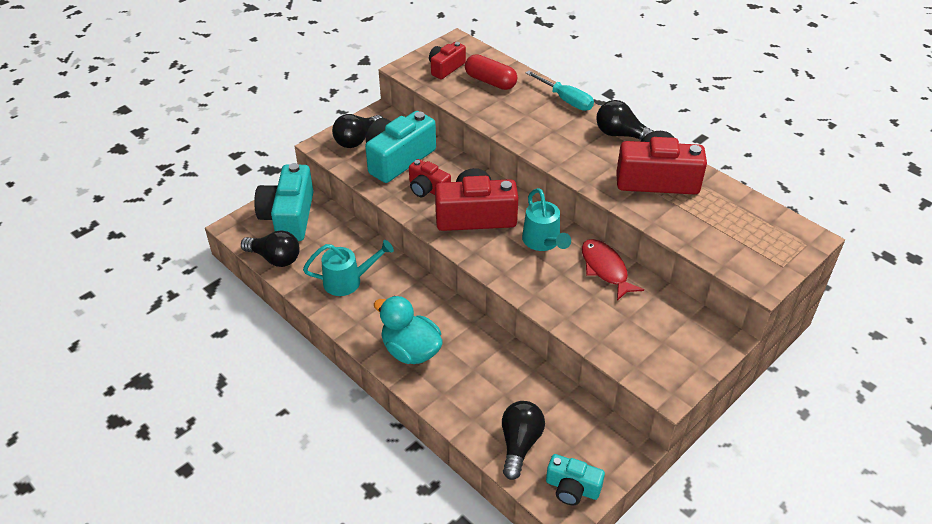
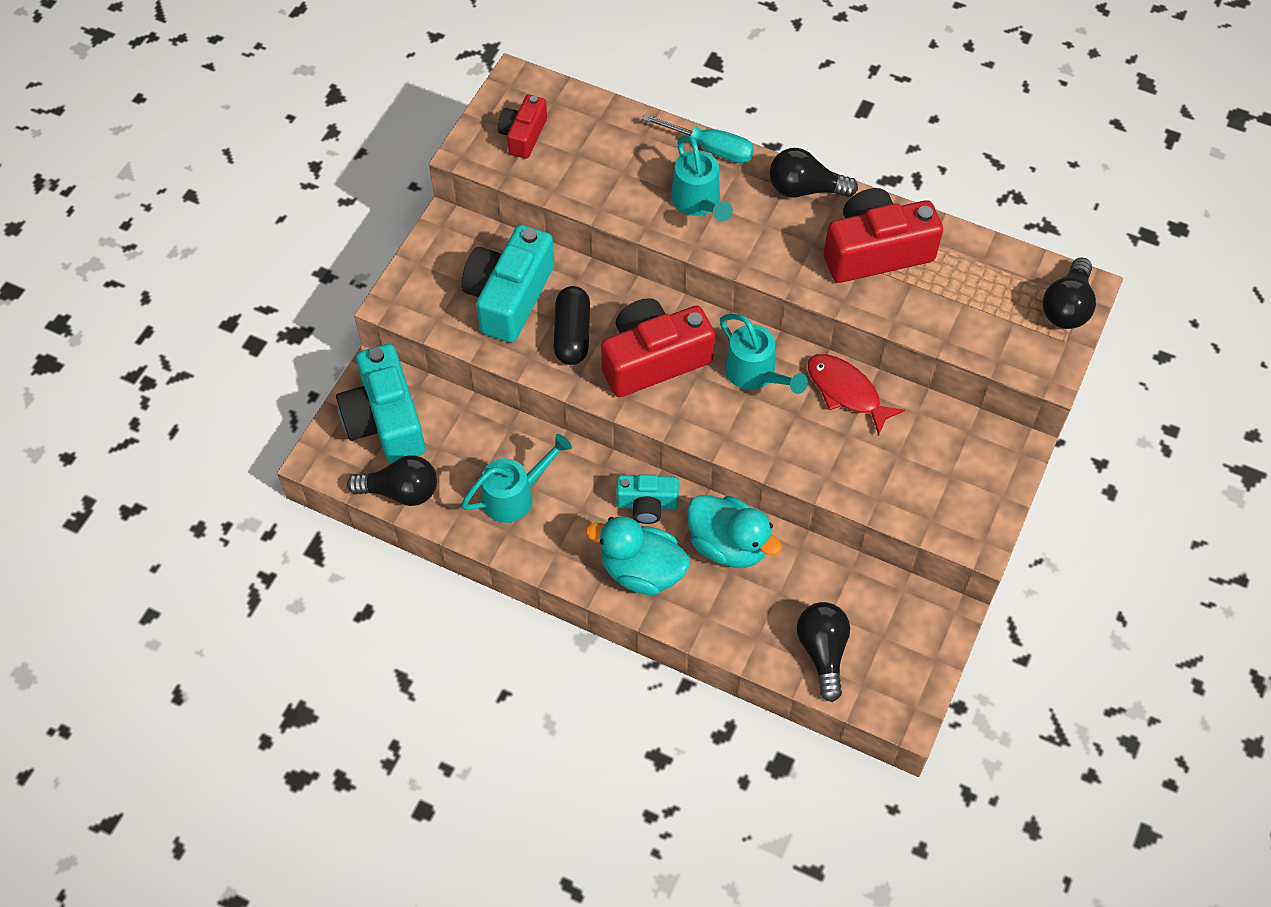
camera: 20 degrees left, 15 degrees up
black light bulb [332,114,383,148] -> black light bulb moved to [1043,257,1096,329]
red camera [409,159,451,197] -> black capsule [554,286,590,365]
red capsule [465,54,517,90] -> none
turquoise camera [546,454,605,505] -> turquoise camera moved to [616,474,679,524]
none -> turquoise watering can [671,135,733,222]
none -> turquoise duck [687,495,782,568]

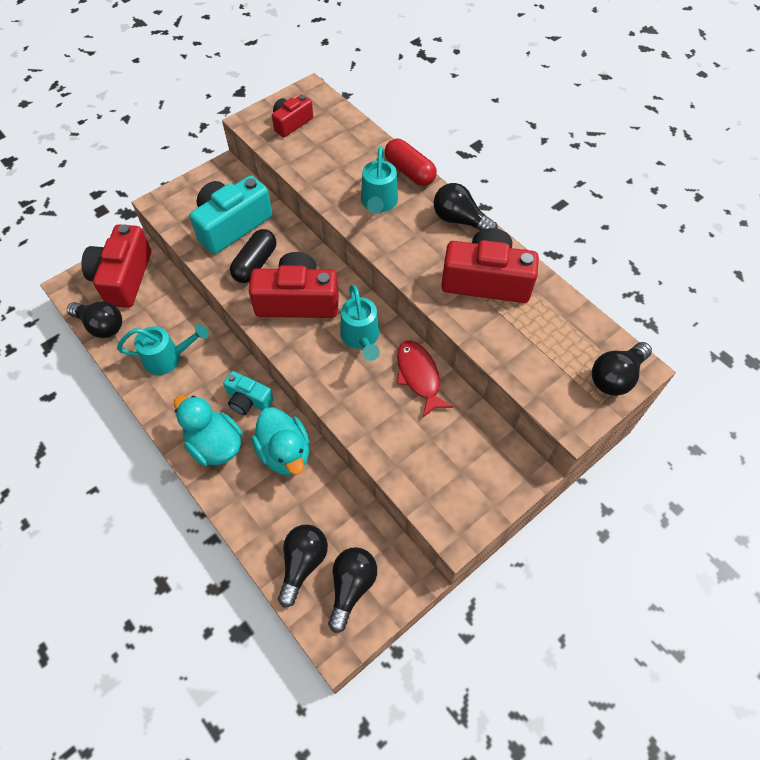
camera: 25 degrees right, 0 degrees up
turquoise camera [336,344,425,463] -> red camera [81,224,151,308]
turquoise screwdriver [642,114,754,163] -> red capsule [385,139,437,186]
none -> black light bulb [328,547,377,633]

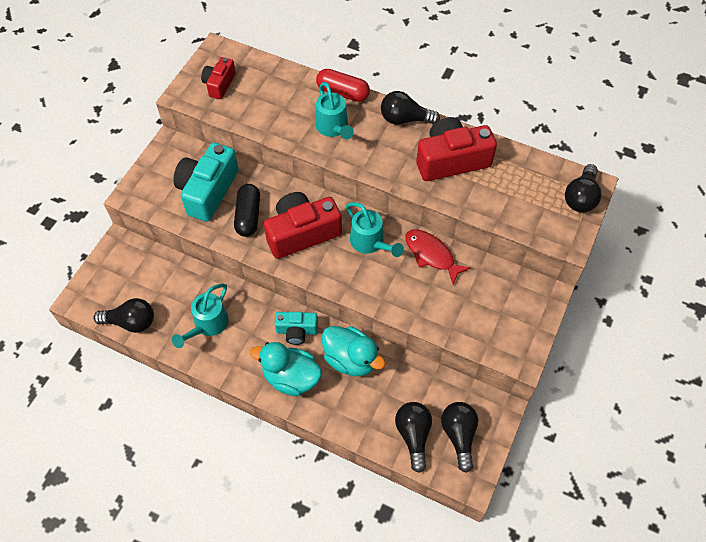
camera: 25 degrees left, 0 degrees up
red camera [81,224,151,308] -> none
turquoise watering can [117,324,209,375] -> turquoise watering can turned 150 degrees clockwise [172,283,229,348]

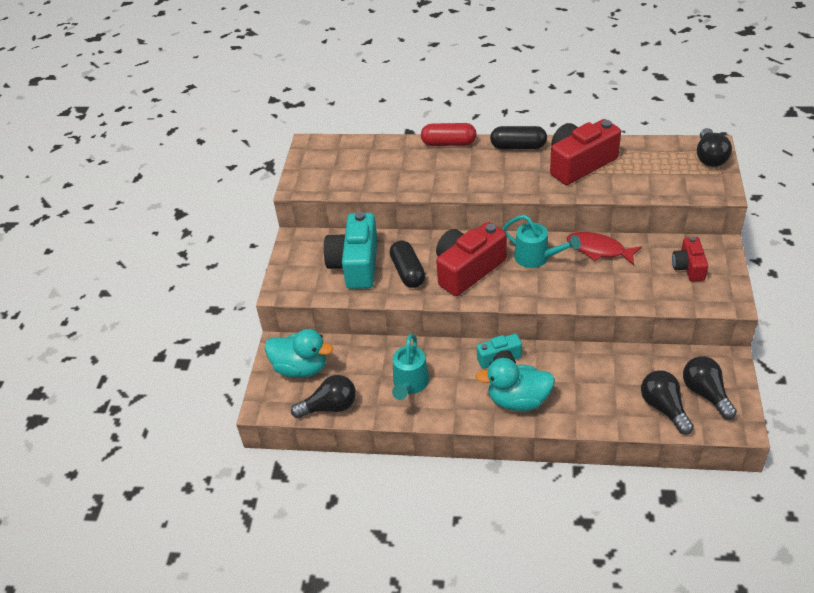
camera: 15 degrees left, 15 degrees down
red camera [201,57,236,99] -> red camera moved to [672,237,708,281]
turquoise watering can [315,82,354,140] -> none
turquoise duck [322,326,385,376] -> turquoise duck moved to [265,329,333,378]
black light bulb [381,91,440,125] -> black capsule [490,126,547,149]

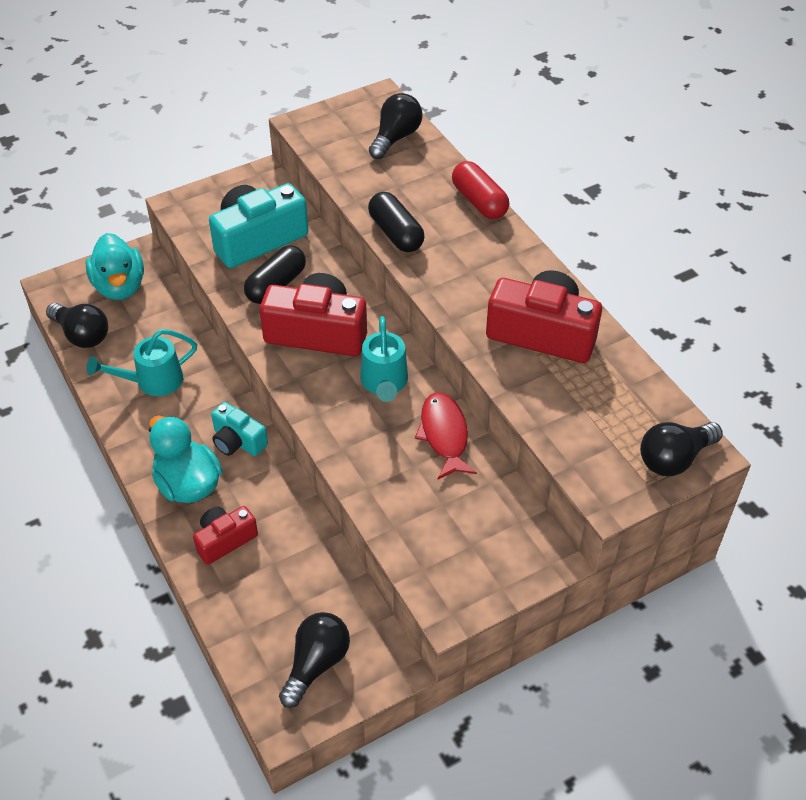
camera: 50 degrees right, 5 degrees up
black capsule [490,126,547,149] -> black capsule moved to [368,192,424,252]
black light bulb [641,370,694,435] -> black light bulb moved to [369,93,423,159]
red camera [672,237,708,281] -> red camera moved to [193,506,258,565]

